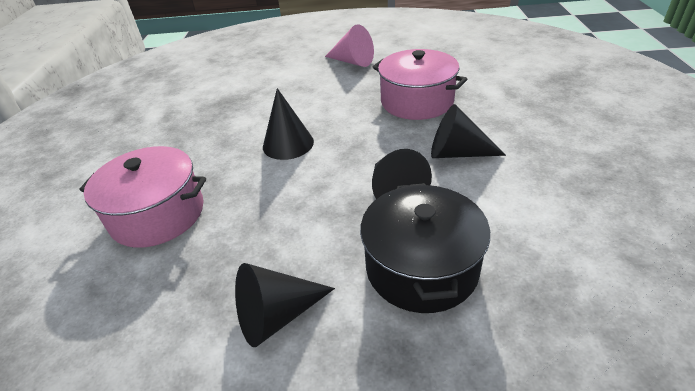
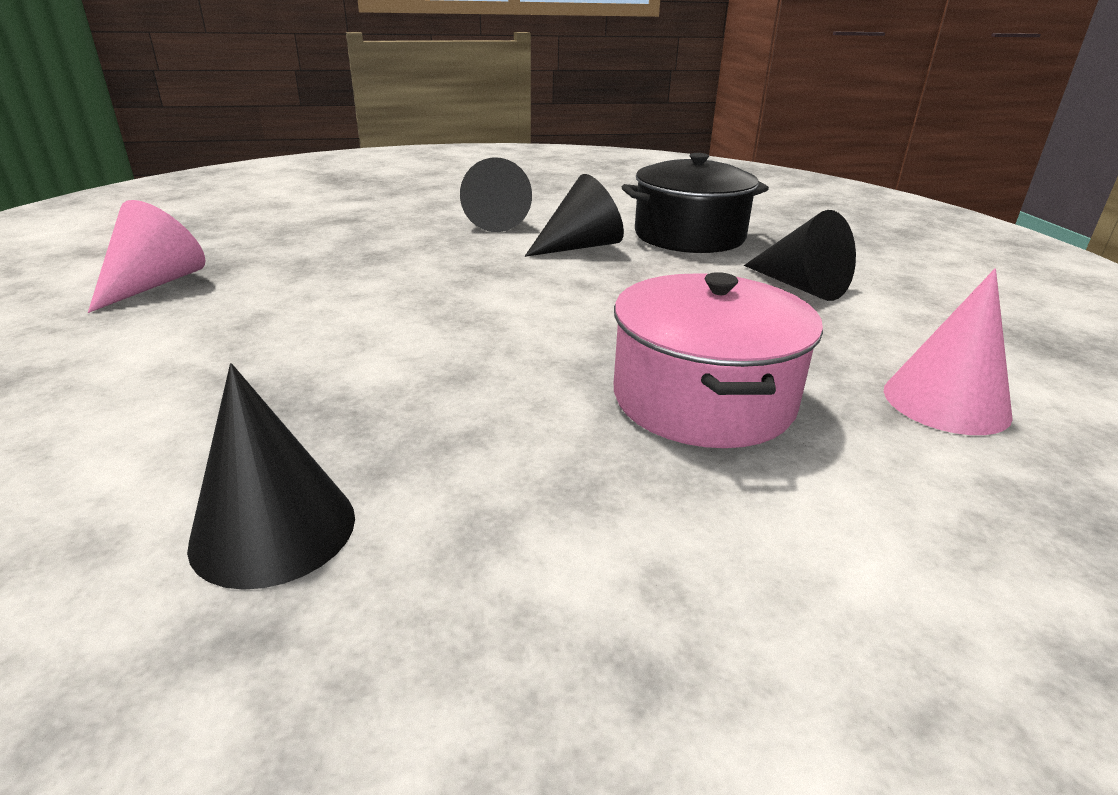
camera: 105 degrees left, 10 degrees down
black cone [263,88,314,160] -> black cone moved to [187,363,355,590]
pink pot [373,49,467,120] -> none
none -> pink cone [884,268,1013,435]

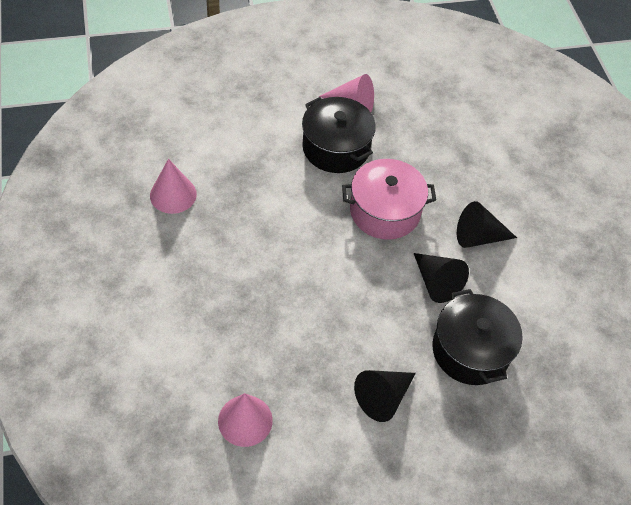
camera: 85 degrees right, 25 degrees up
black cone [187,363,355,590] -> pink cone [150,159,197,214]
pink pot [614,272,823,448] -> pink pot moved to [342,159,436,240]
none -> black pot [302,97,376,173]

